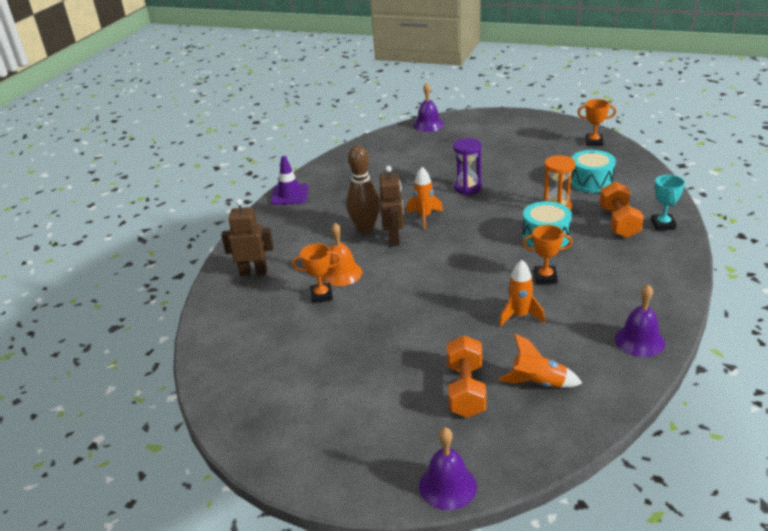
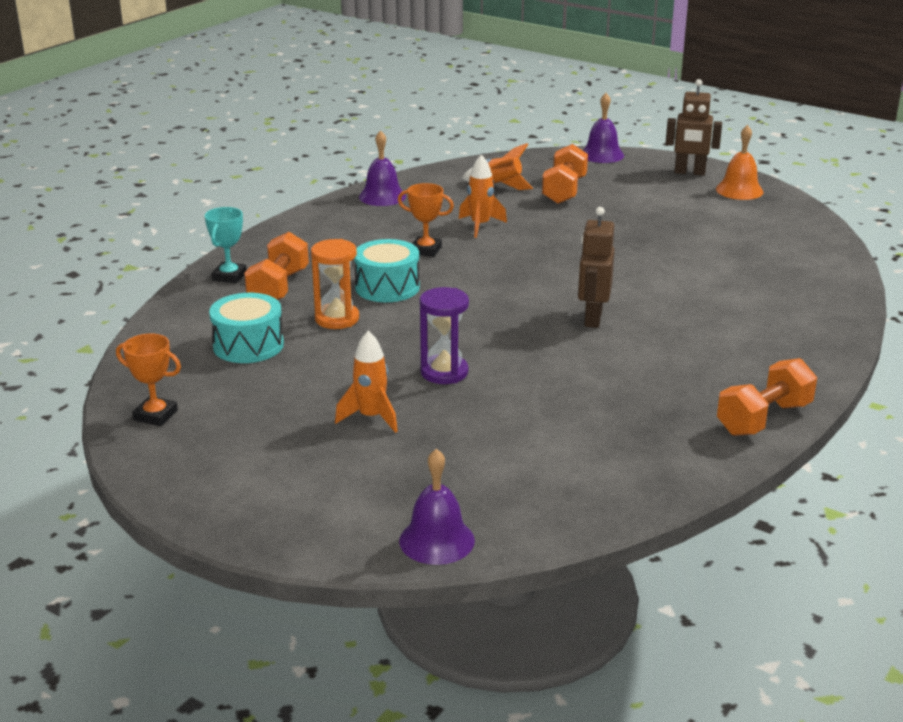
camera: 170 degrees left, 5 degrees down
brown robot [221,199,274,276] -> brown robot moved to [666,79,722,175]
purple traffic cone [271,156,308,205] -> orange dumbbell [717,358,817,436]
orange trophy [292,244,341,303] -> none
orange bell [322,223,362,286] -> orange bell moved to [716,125,764,200]
brown bowling pin [346,145,380,233] -> none
orange rocket [406,167,443,229] -> orange rocket moved to [335,331,398,433]

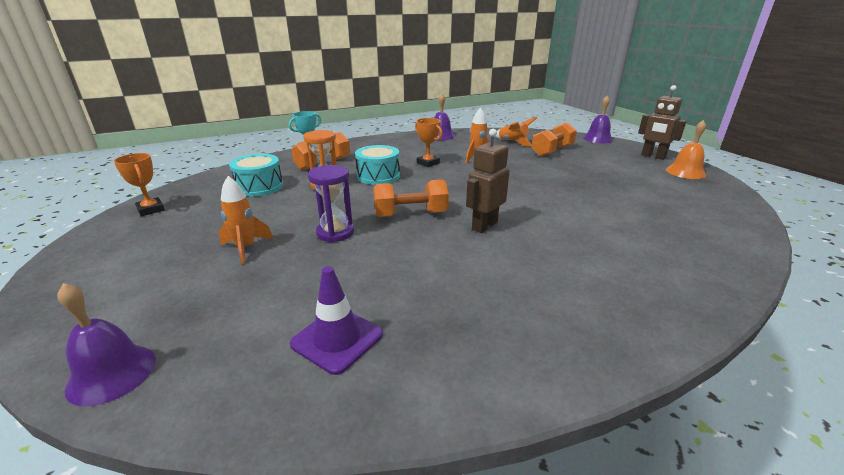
camera: 30 degrees right, 0 degrees up
orange dumbbell [717,358,817,436] -> orange dumbbell moved to [373,179,449,217]
none -> purple traffic cone [290,266,383,375]

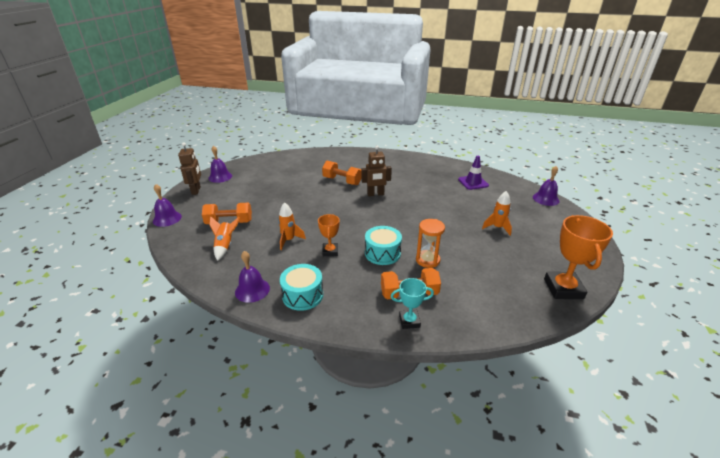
camera: 140 degrees left, 5 degrees up
orange trophy [114,153,165,216] -> orange trophy [544,215,613,299], size x1.76
turquoise drum [229,154,283,197] -> turquoise drum moved to [280,264,323,311]
purple hourglass [308,165,354,242] -> none
orange dumbbell [373,179,449,217] -> orange dumbbell moved to [322,160,362,185]
orange bell [666,120,706,179] -> purple bell [208,146,232,183]

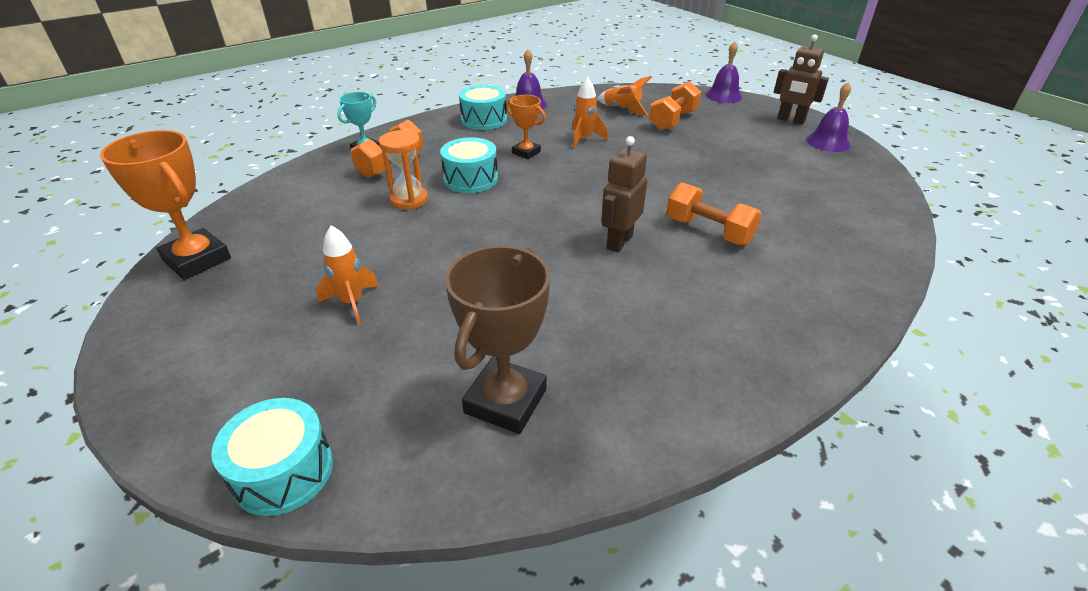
camera: 130 degrees right, 5 degrees up
orange dumbbell [322,160,362,185] -> orange dumbbell turned 60 degrees clockwise [666,182,762,245]
purple traffic cone [458,156,489,190] -> brown trophy [445,245,550,434]
purple bell [533,166,560,206] -> turquoise drum [211,398,333,516]

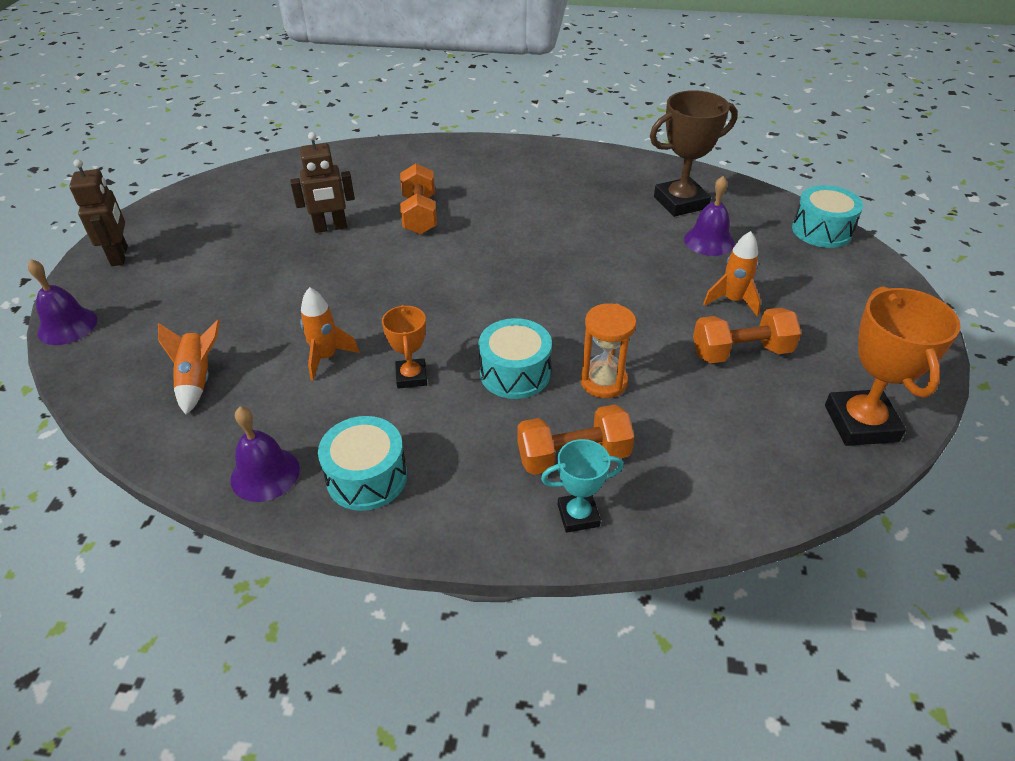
camera: 135 degrees left, 5 degrees up
brown robot [601,136,647,252] -> brown robot moved to [290,132,355,233]
orange dumbbell [649,81,701,131] -> orange dumbbell moved to [693,308,801,364]
purple bell [806,82,851,152] -> purple bell moved to [684,176,735,256]

